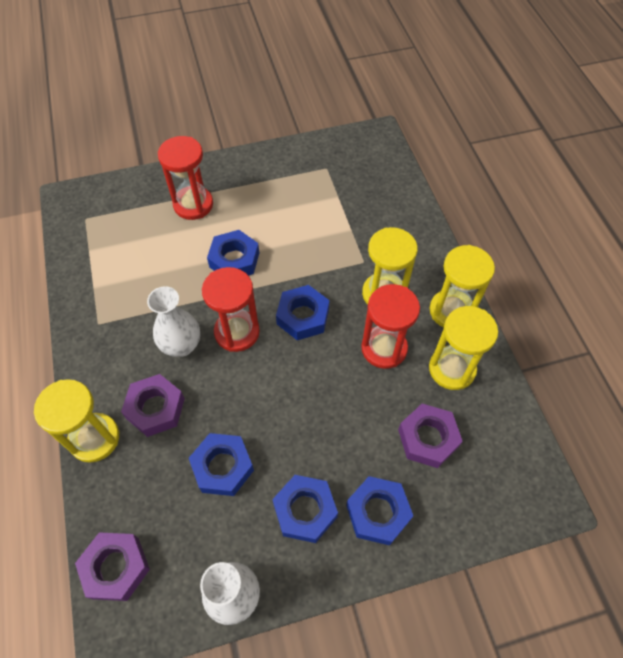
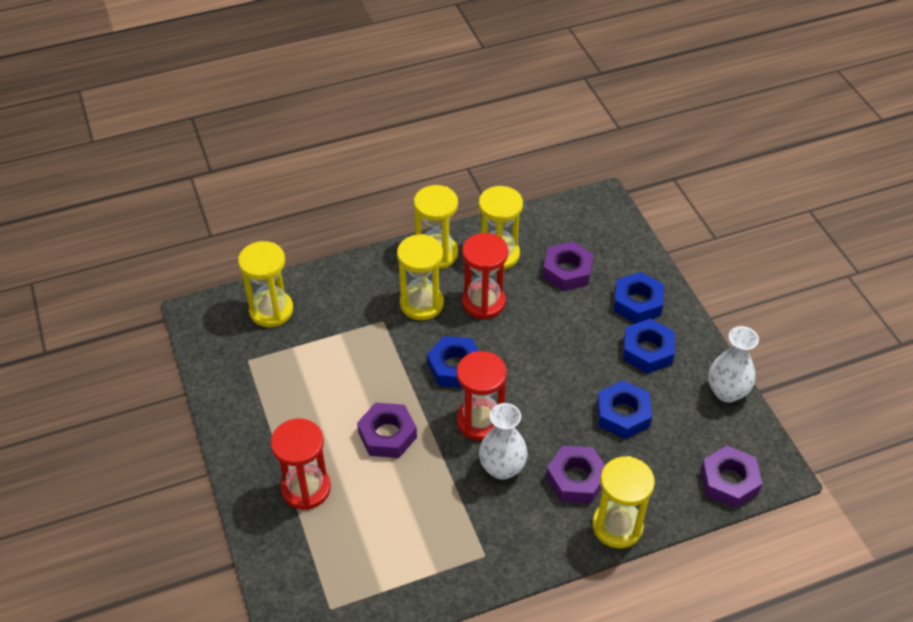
camera: 95 degrees left, 10 degrees down
blue nut [207,230,259,276] -> purple nut [357,403,417,458]
none -> yellow hourglass [238,241,293,327]

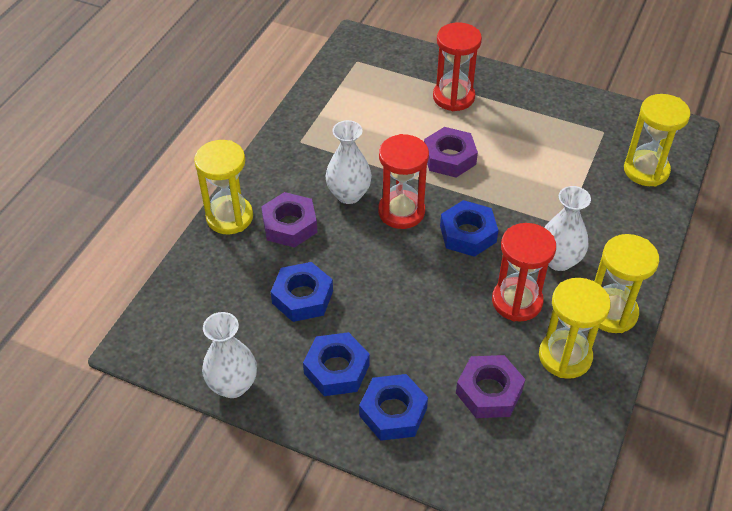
camera: 135 degrees right, 0 degrees up
yellow hourglass [397,234,444,320] -> white vase [544,186,591,271]
purple nut [700,446,762,508] -> none

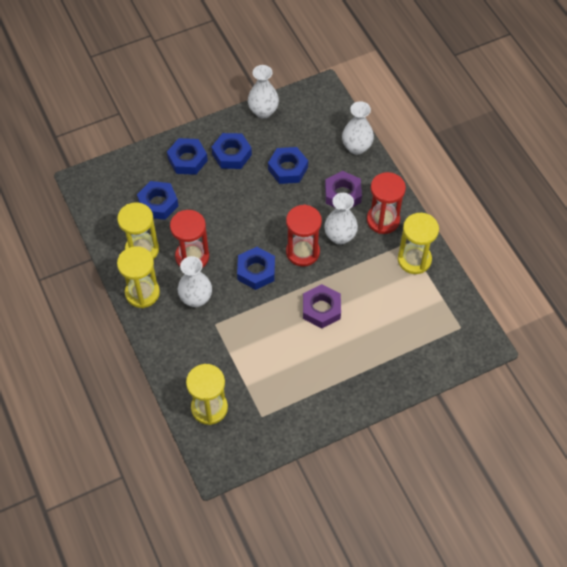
camera: 130 degrees right, 10 degrees up
yellow hourglass [194,140,253,234] -> yellow hourglass moved to [398,213,439,274]
red hourglass [433,22,482,111] -> red hourglass moved to [367,172,406,234]
purple nut [456,355,525,418] -> blue nut [137,181,178,220]
none -> white vase [342,101,374,155]

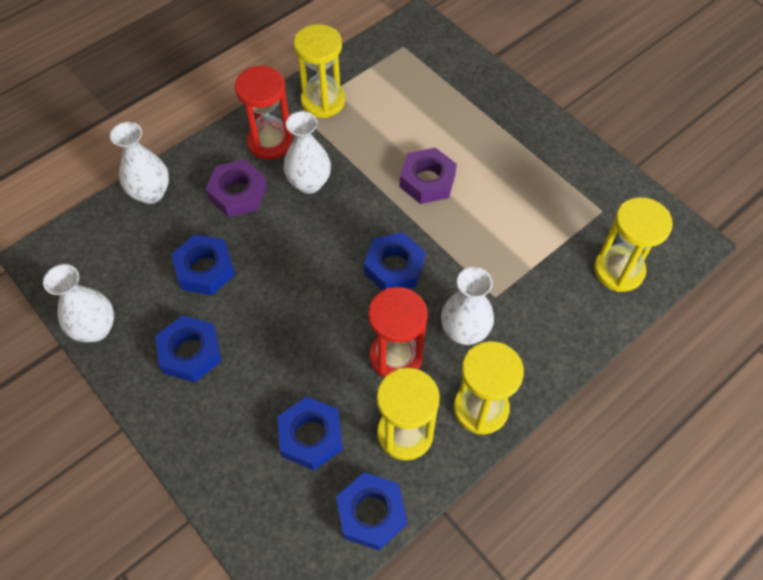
camera: 105 degrees left, 0 degrees up
blue nut [167,138,208,175] -> blue nut moved to [336,472,407,550]
red hourglass [286,205,322,267] -> none

